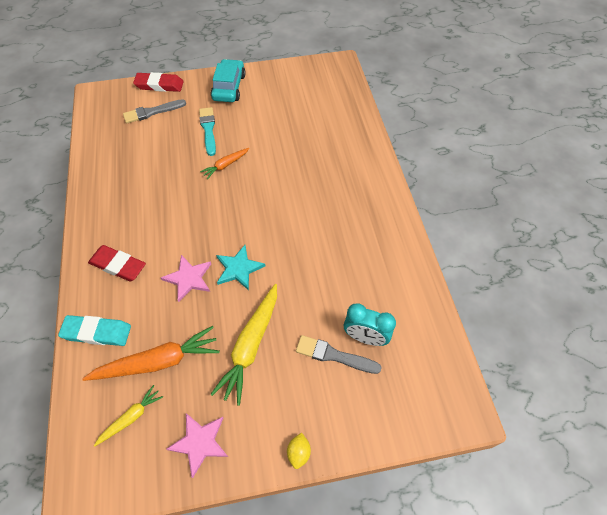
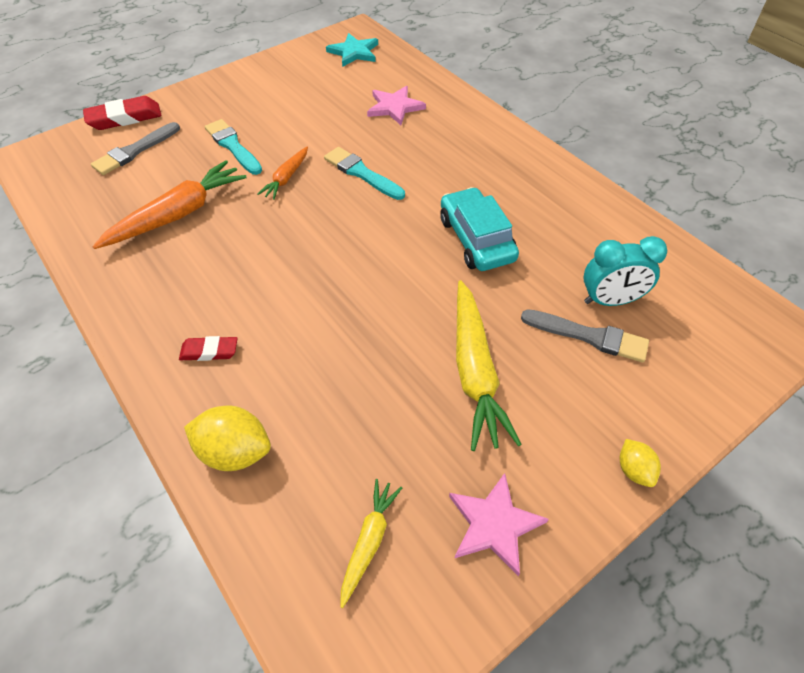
camera: 25 degrees left, 5 degrees down
turquoise eraser [58,315,131,346] -> yellow lemon [184,406,271,471]
orange carrot [82,326,220,381] -> orange carrot moved to [92,160,247,249]
red eraser [88,245,146,282] -> red eraser [179,336,238,361], size x0.60
pink star [161,255,211,302] -> pink star moved to [367,86,426,125]
turquoise car [211,59,246,102] -> turquoise car moved to [440,187,519,271]
turquoise star [216,245,265,290] -> turquoise star moved to [326,33,378,67]
grey brush [296,335,382,374] -> grey brush turned 150 degrees counterclockwise [521,309,649,363]
none -> turquoise brush [324,147,405,200]

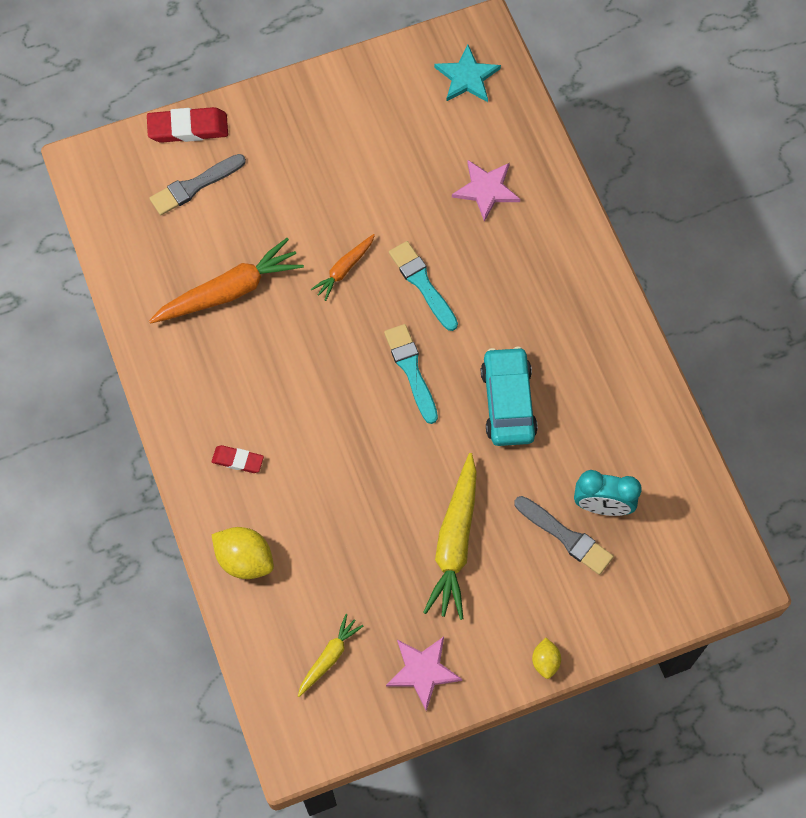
camera: 15 degrees right, 15 degrees up
turquoise brush [205,119,262,175] -> turquoise brush moved to [384,324,438,424]

